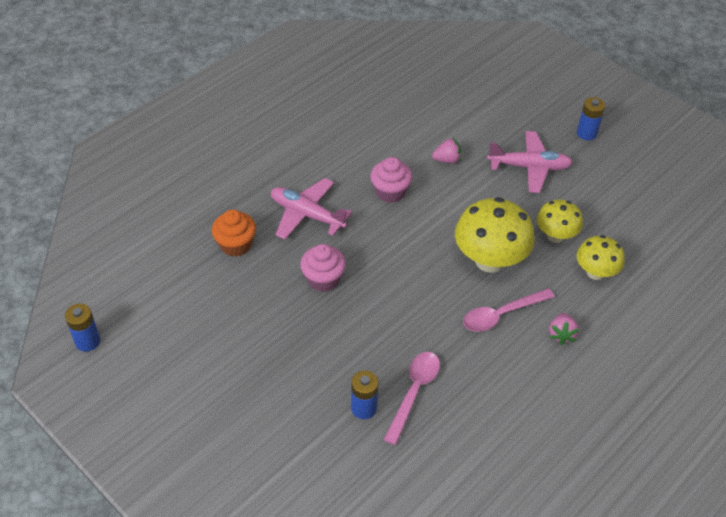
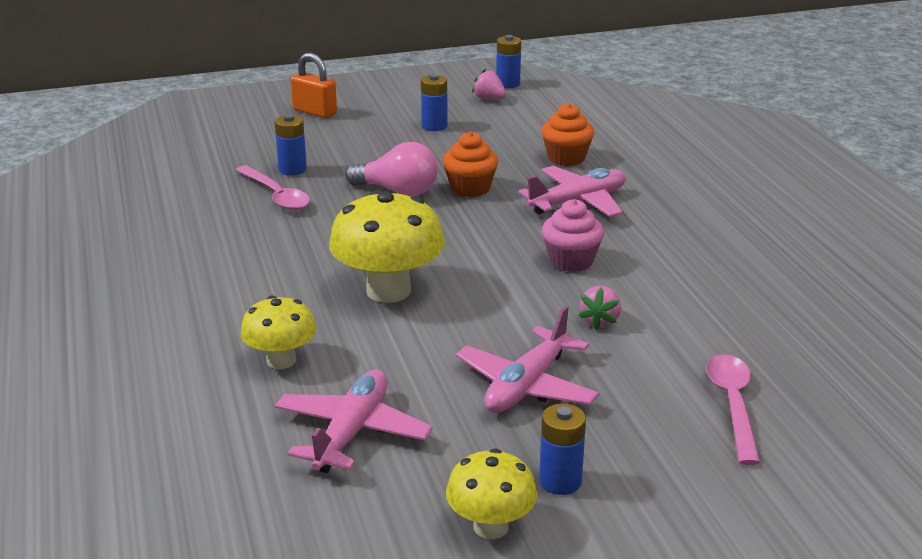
camera: 120 degrees right, 20 degrees down
pink cupcake [300,244,346,292] -> orange cupcake [443,132,498,197]
pink spoon [463,288,555,332] -> pink spoon moved to [706,354,761,465]
yellow mushroom [537,199,583,243] -> yellow mushroom moved to [446,449,537,539]
pink strawberry [549,313,579,345] -> pink strawberry moved to [472,69,506,100]
none -> pink plane [275,370,433,473]
none -> orange padlock [291,53,337,118]
none -> pink light bulb [345,142,438,197]
none -> blue battery [421,74,448,131]

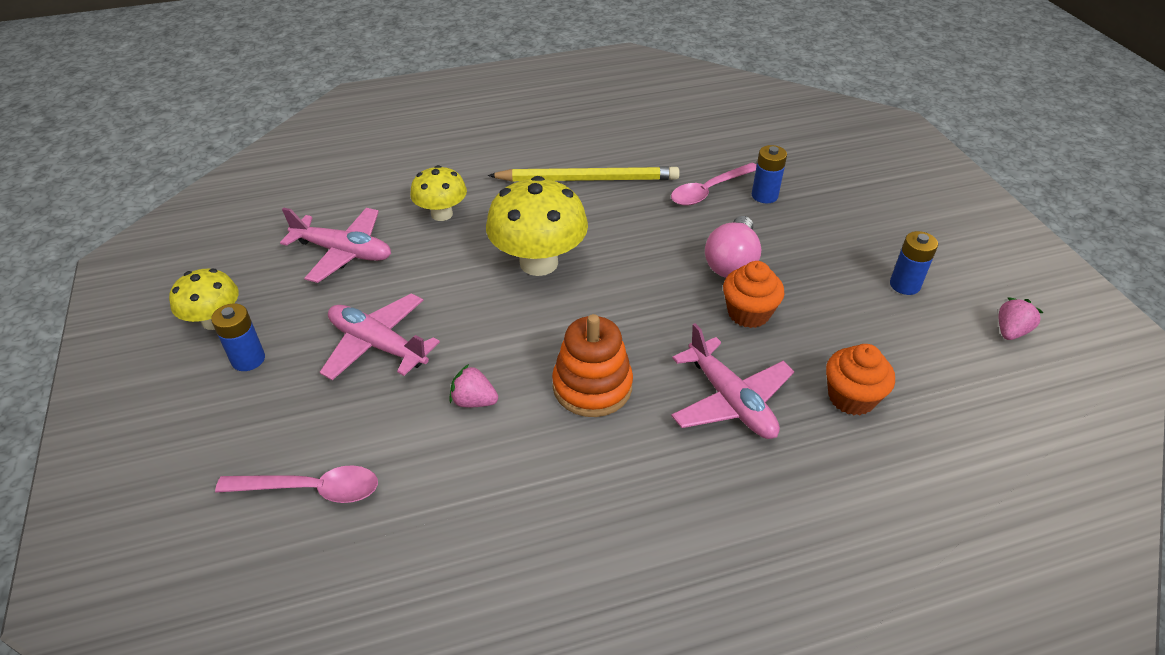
camera: 90 degrees right, 15 degrees up
orange padlock [291,53,337,118] -> none
blue battery [496,35,521,88] -> none
pink cupcake [542,199,604,272] -> orange stacking toy [552,314,633,417]
none -> yellow pencil [488,166,680,182]

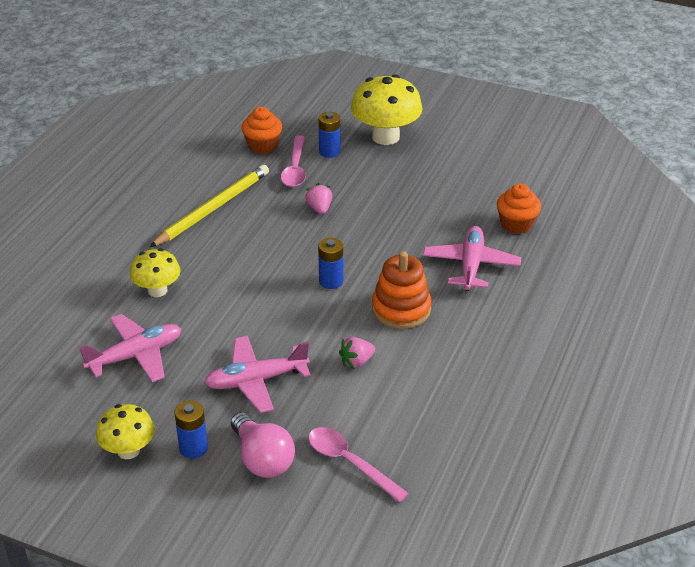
camera: 50 degrees left, 5 degrees down
pink spoon [215,465,378,503] -> pink spoon turned 90 degrees counterclockwise [308,427,409,502]
yellow mushroom [486,176,588,276] -> yellow mushroom moved to [351,74,423,145]
pink plane [671,323,795,439] -> pink plane turned 90 degrees counterclockwise [423,226,521,291]
pink light bulb [705,216,761,278] -> pink light bulb moved to [231,412,295,478]
orange cupcake [723,261,785,328] -> orange cupcake moved to [241,107,282,154]
blue battery [890,231,938,295] -> blue battery moved to [318,238,343,289]
pink strawberry [998,297,1044,340] -> pink strawberry moved to [306,183,332,214]

